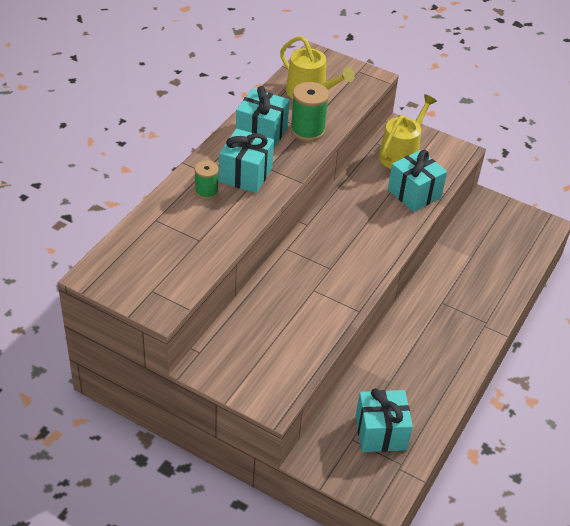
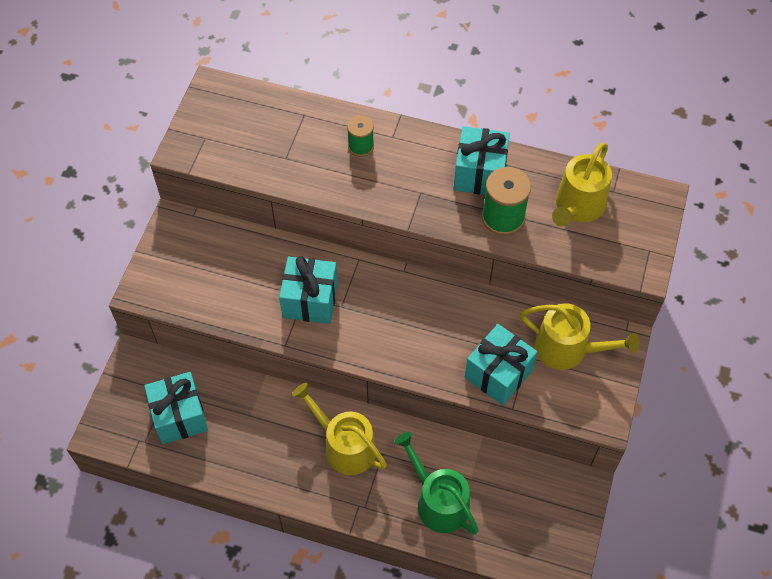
camera: 80 degrees right, 15 degrees up
turquoise gift [219,129,274,193] -> turquoise gift moved to [279,256,338,324]
none -> yellow watering can [292,383,387,475]
none -> green watering can [394,432,479,534]

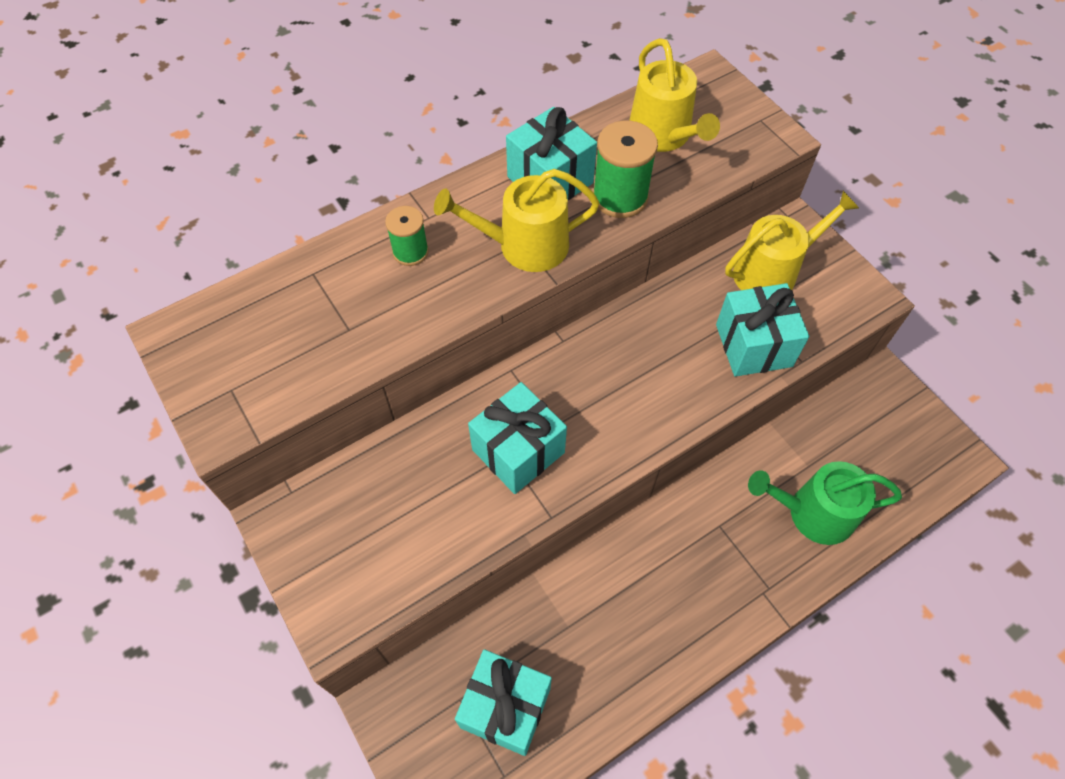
camera: 50 degrees left, 0 degrees up
yellow watering can [292,383,387,475] -> yellow watering can moved to [434,169,600,272]

